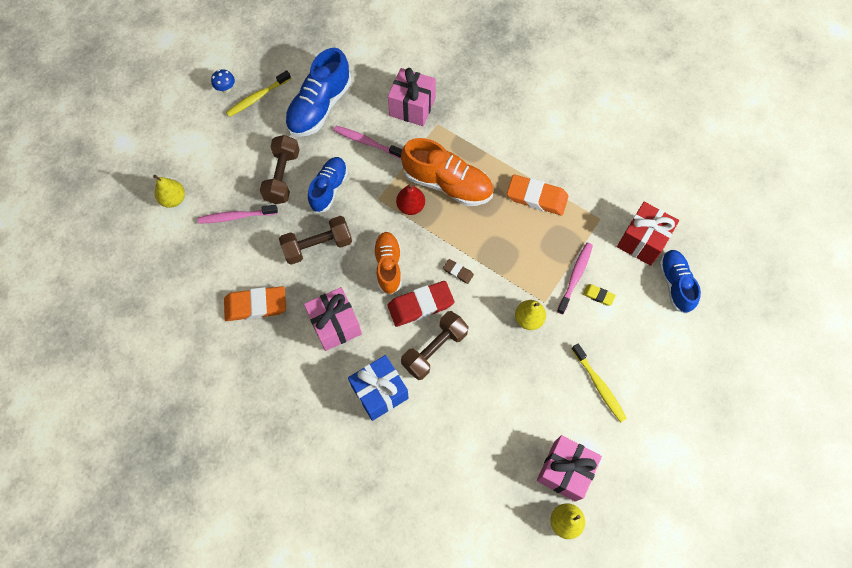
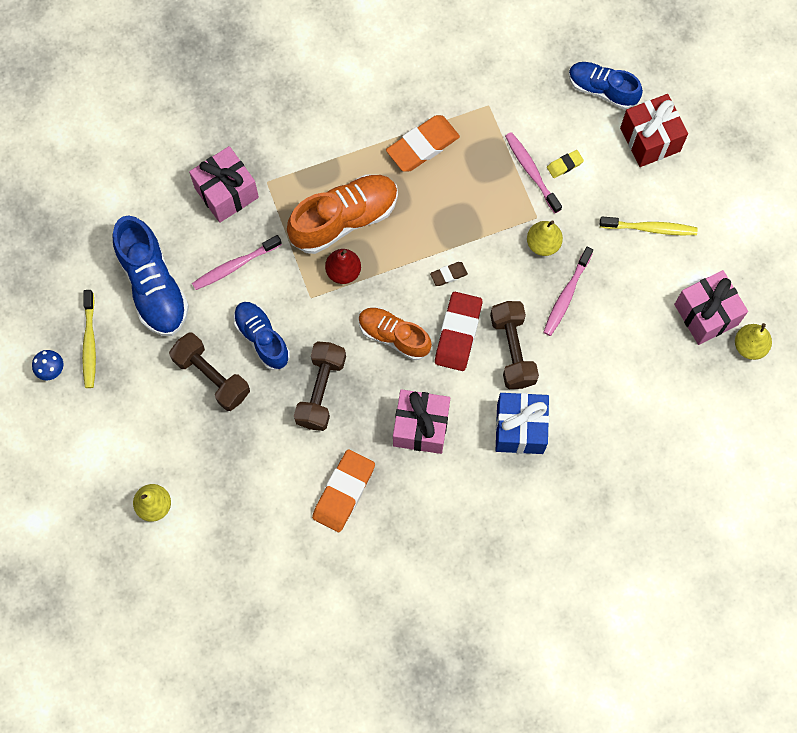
camera: 55 degrees left, 5 degrees up
pink toothbrush [198,205,278,224] -> pink toothbrush moved to [543,247,593,336]
red gift [617,202,679,266] -> red gift moved to [620,94,688,167]

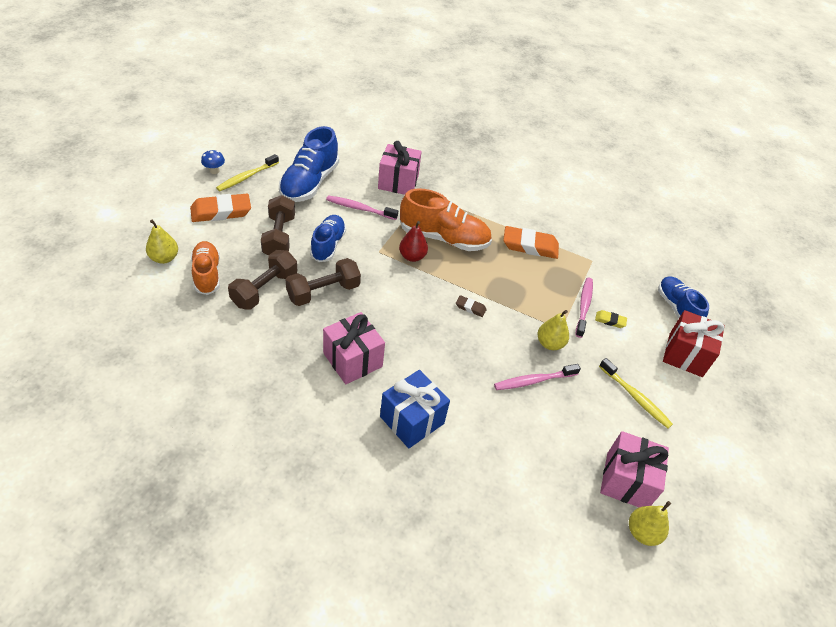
camera: 40 degrees right, 25 degrees down
orange eraser [312,449,375,532] -> orange eraser moved to [190,194,251,222]
orange shoe [358,307,432,360] -> orange shoe moved to [191,241,220,295]
red eraser [435,292,482,371] -> none
brown dumbbell [490,301,539,389] -> brown dumbbell moved to [228,250,297,310]

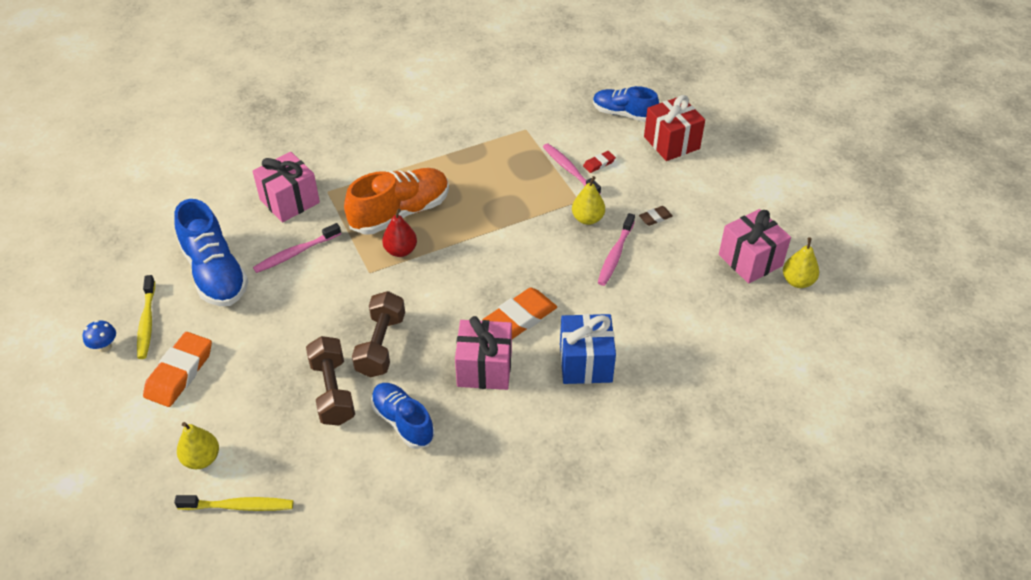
camera: 45 degrees left, 0 degrees up
orange shoe [191,241,220,295] -> none
brown dumbbell [261,195,295,255] -> none
blue shoe [310,215,346,262] -> blue shoe moved to [371,383,435,449]
brown eraser [456,295,487,317] -> brown eraser moved to [639,206,673,226]
orange eraser [503,226,559,259] -> orange eraser moved to [483,288,557,339]
yellow eraser [595,310,627,328] -> red eraser [583,151,616,173]
yellow toothbrush [599,358,673,428] -> yellow toothbrush moved to [174,495,294,511]

